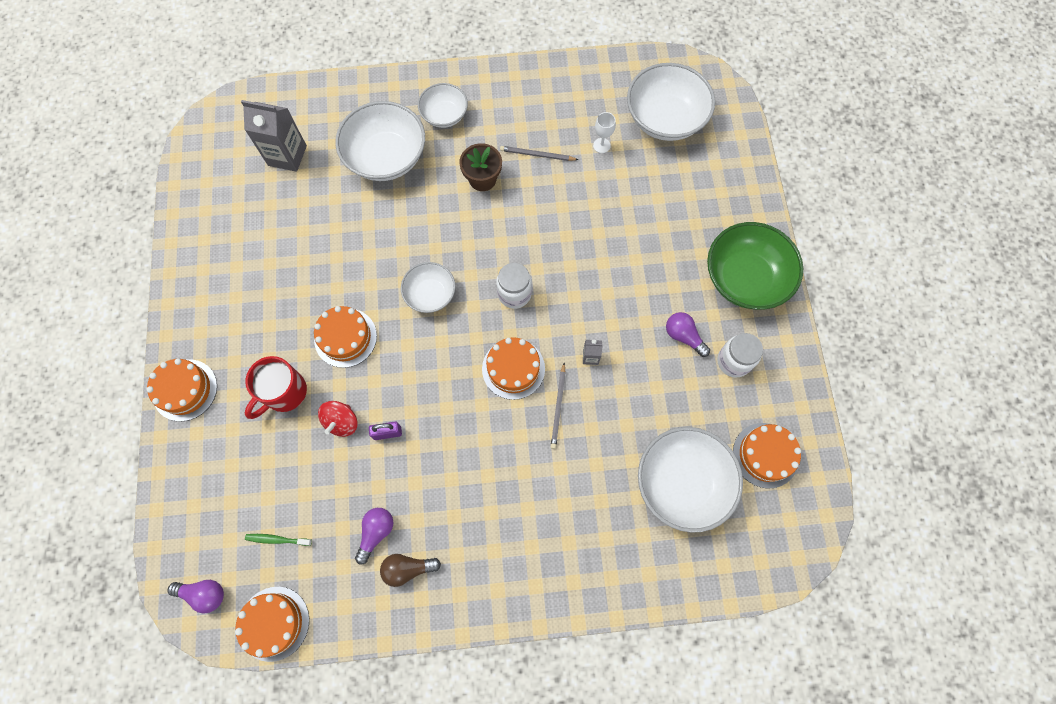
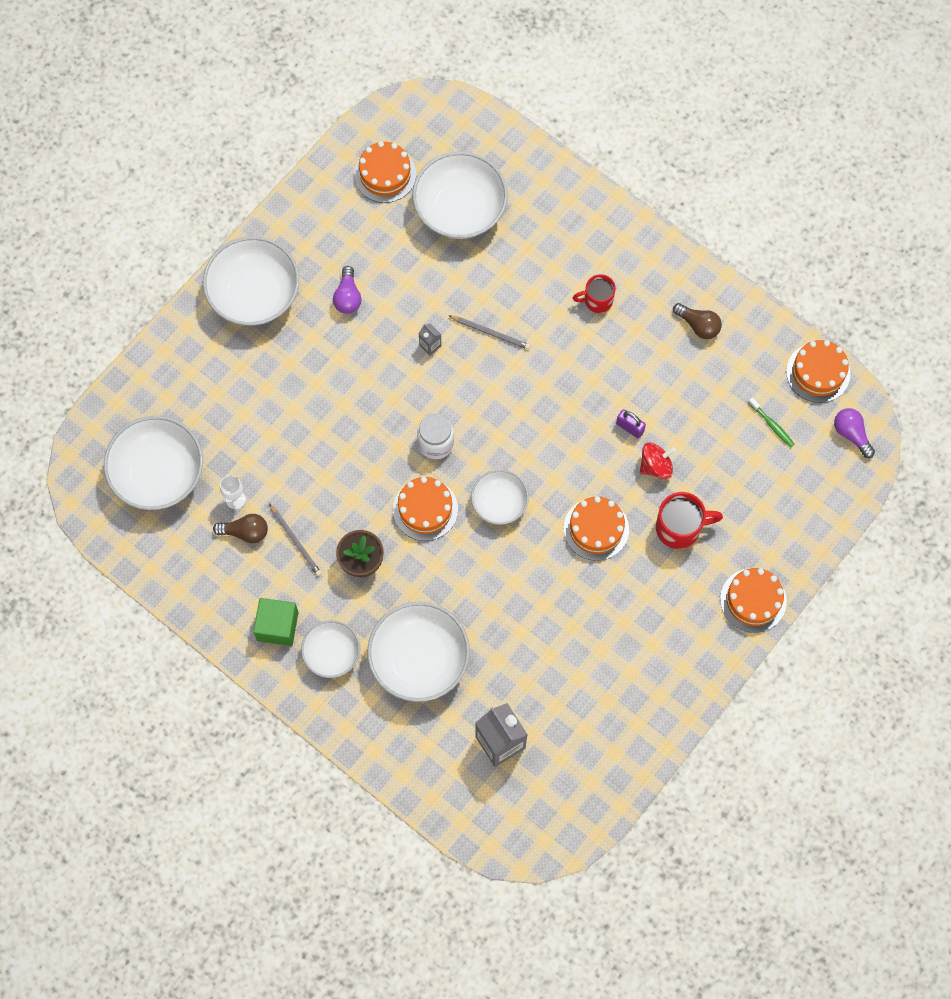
camera: 135 degrees left, 0 degrees up
purple light bulb [355,508,393,565] -> none
orange cake [482,337,545,400] -> orange cake moved to [393,477,458,541]
grey pencil [551,363,566,449] -> grey pencil turned 60 degrees clockwise [448,315,530,350]
green bowl [707,222,803,310] -> white bowl [203,237,299,326]
white jar [717,333,763,377] -> none
none -> brown light bulb [213,514,268,543]
none -> green cube [253,598,299,646]
none -> red mug [573,274,616,313]

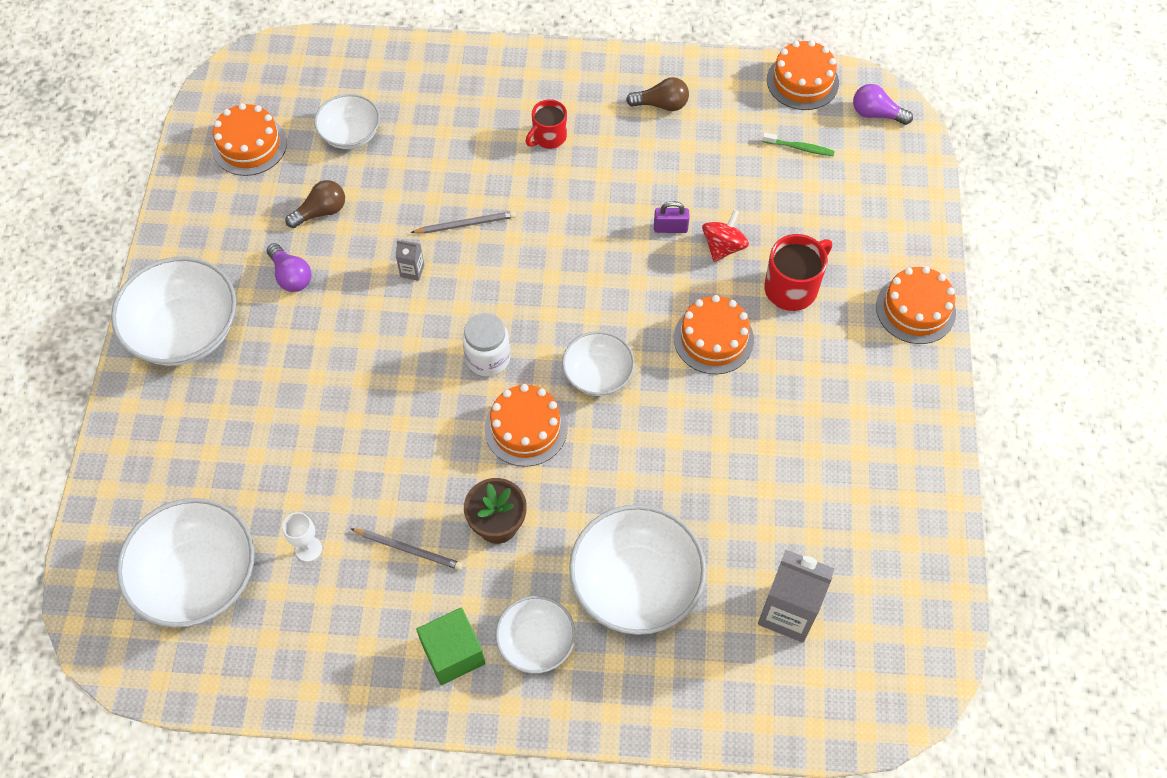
camera: 35 degrees left, 10 degrees down
brown light bulb [213,514,268,543] -> brown light bulb moved to [285,180,345,228]
white bowl [412,152,508,239] -> white bowl [314,94,380,149], size x0.58

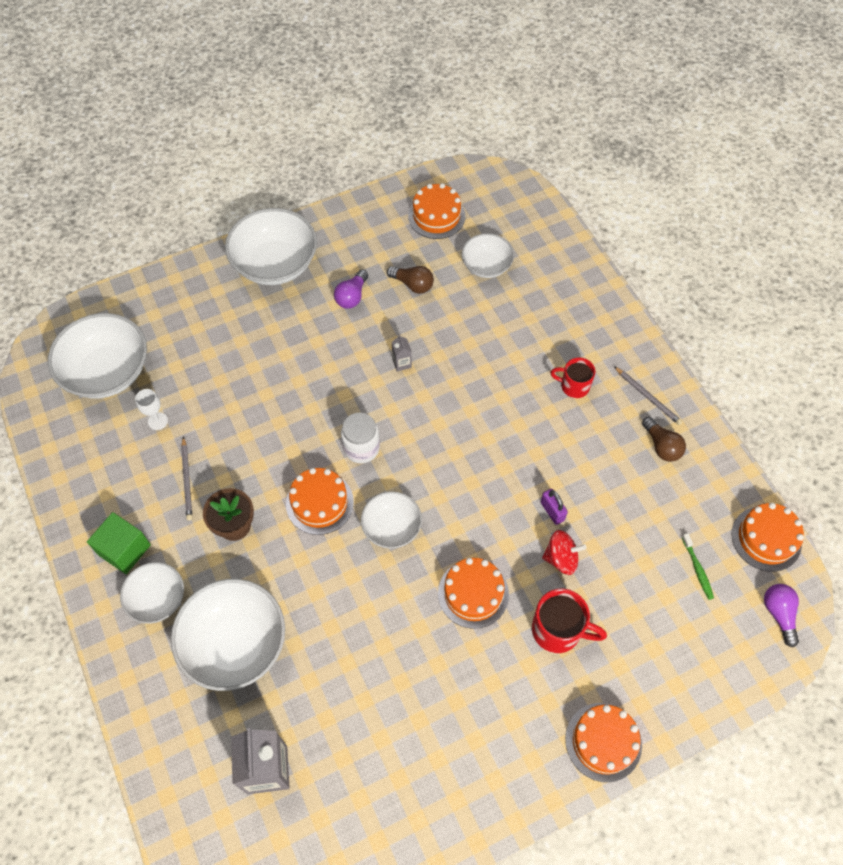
camera: 60 degrees right, 0 degrees up
grey pencil [411,211,516,234] -> grey pencil moved to [614,366,682,425]

